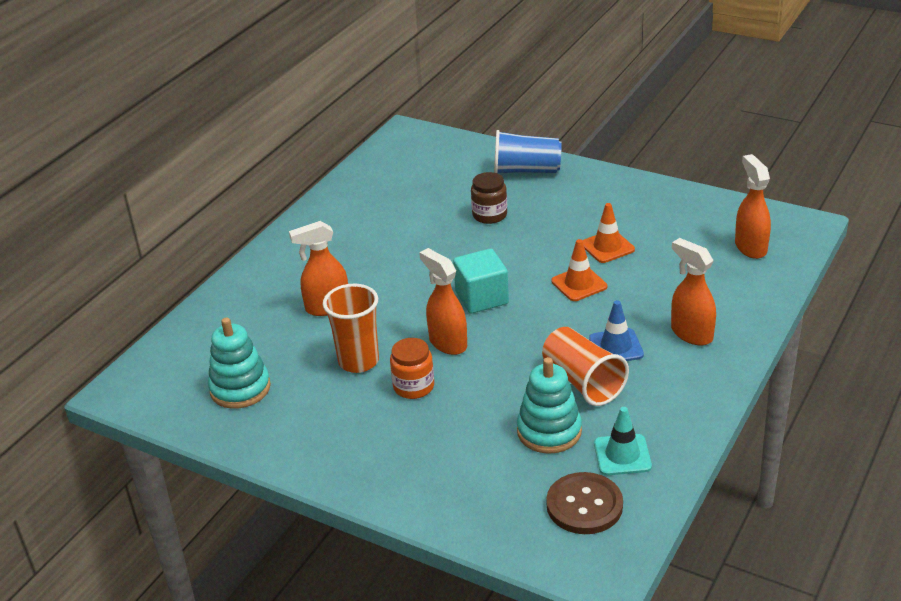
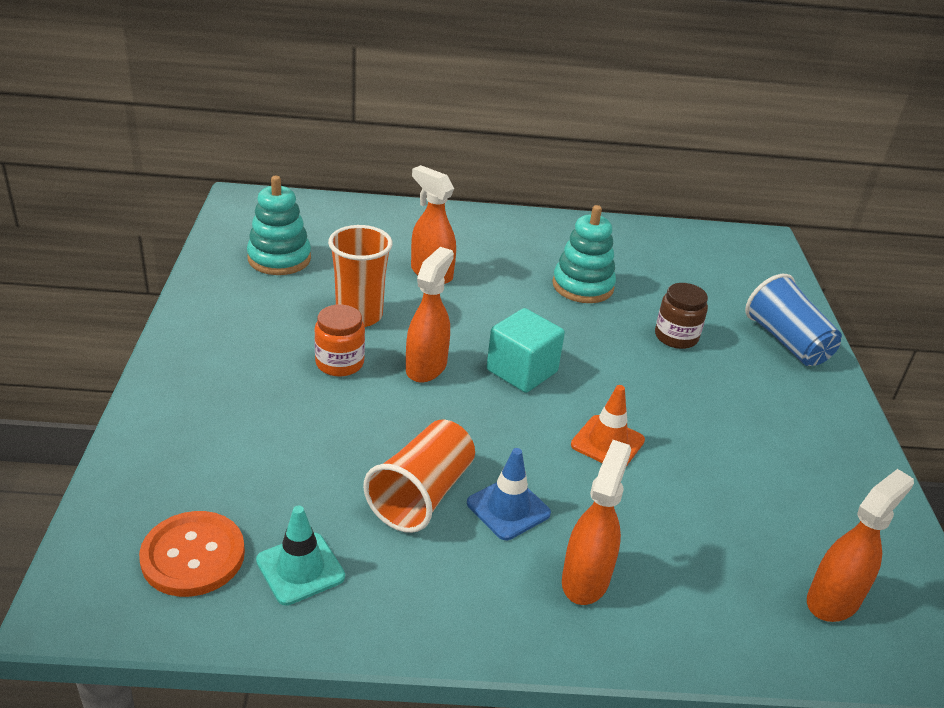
camera: 55 degrees right, 0 degrees up
turquoise stacking toy [517,357,582,454] -> turquoise stacking toy moved to [552,205,616,303]
brown button [546,472,623,534] -> orange button [139,511,245,597]
orange traffic cone [582,203,635,263] -> none

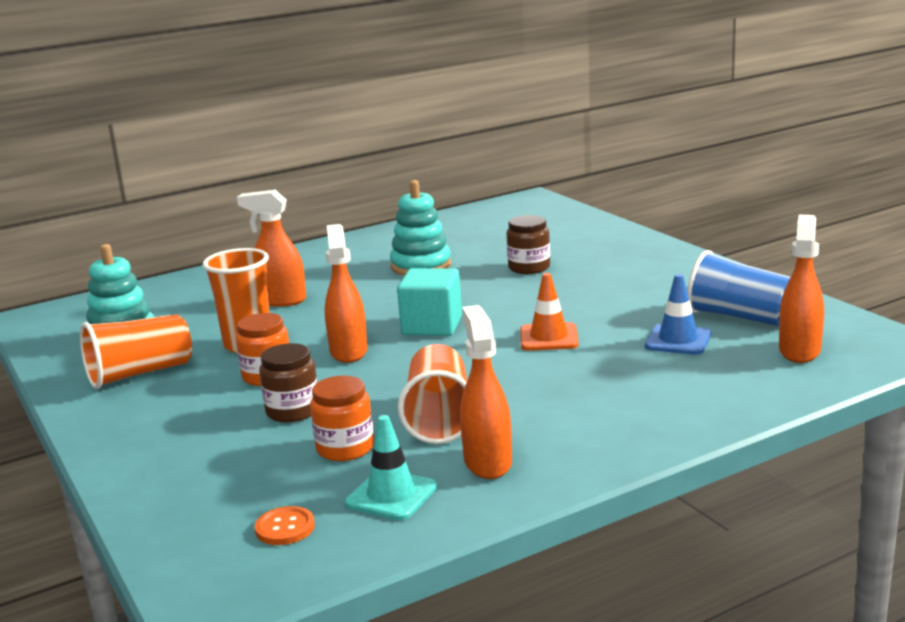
camera: 25 degrees left, 15 degrees down
orange button [139,511,245,597] -> orange button [255,506,315,545], size x0.55
blue traffic cone [467,448,551,540] -> blue traffic cone moved to [645,274,711,355]
orange spray bottle [562,440,631,605] -> orange spray bottle moved to [460,305,512,479]
blue cup [745,274,842,366] -> blue cup moved to [687,250,791,326]
none -> orange cup [80,314,192,389]
none -> brown jar [259,343,317,423]
none -> orange jar [310,376,374,461]

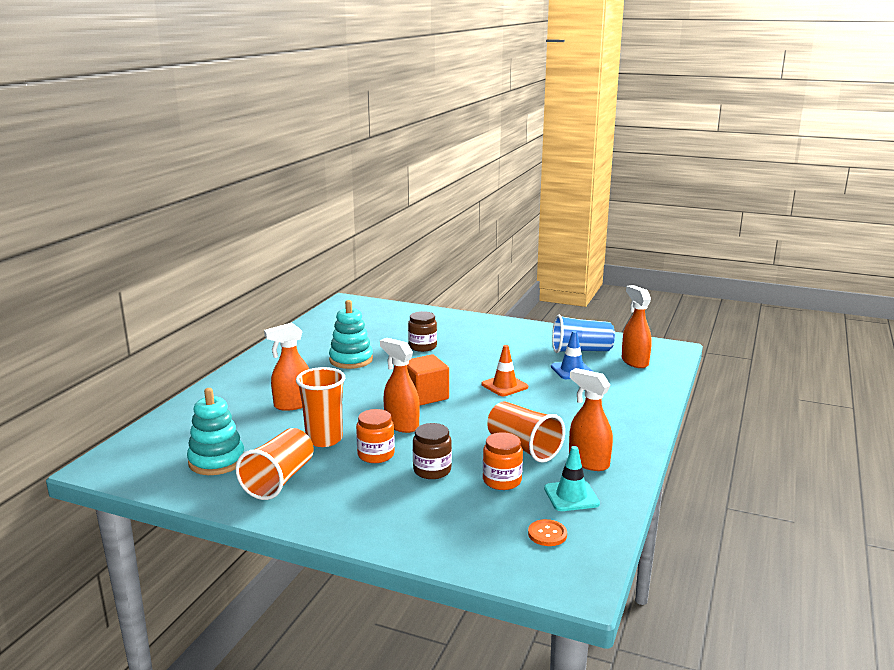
camera: 40 degrees left, 0 degrees up
turquoise cube [397,268,462,336] -> orange cube [407,355,449,405]

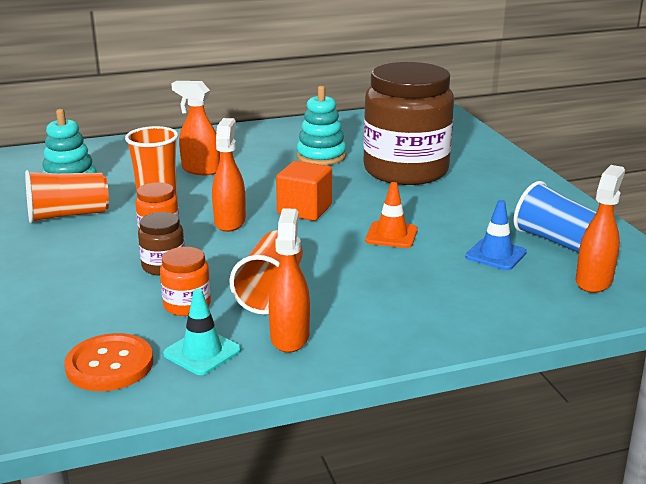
camera: 50 degrees right, 5 degrees up
brown jar [408,311,437,352] -> brown jar [363,62,454,185], size x2.44
orange button [528,519,567,546] -> orange button [64,333,153,391], size x1.81

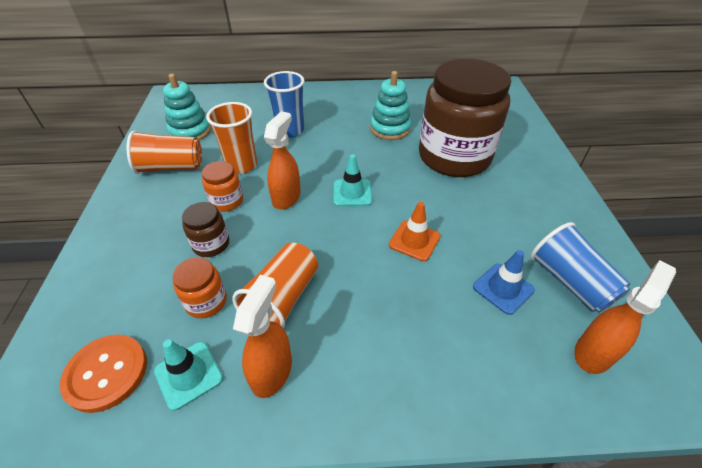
camera: 15 degrees right, 20 degrees up
orange spray bottle [171,81,220,175] -> blue cup [264,71,305,138]
orange cube [276,161,332,221] -> turquoise traffic cone [333,155,372,206]

